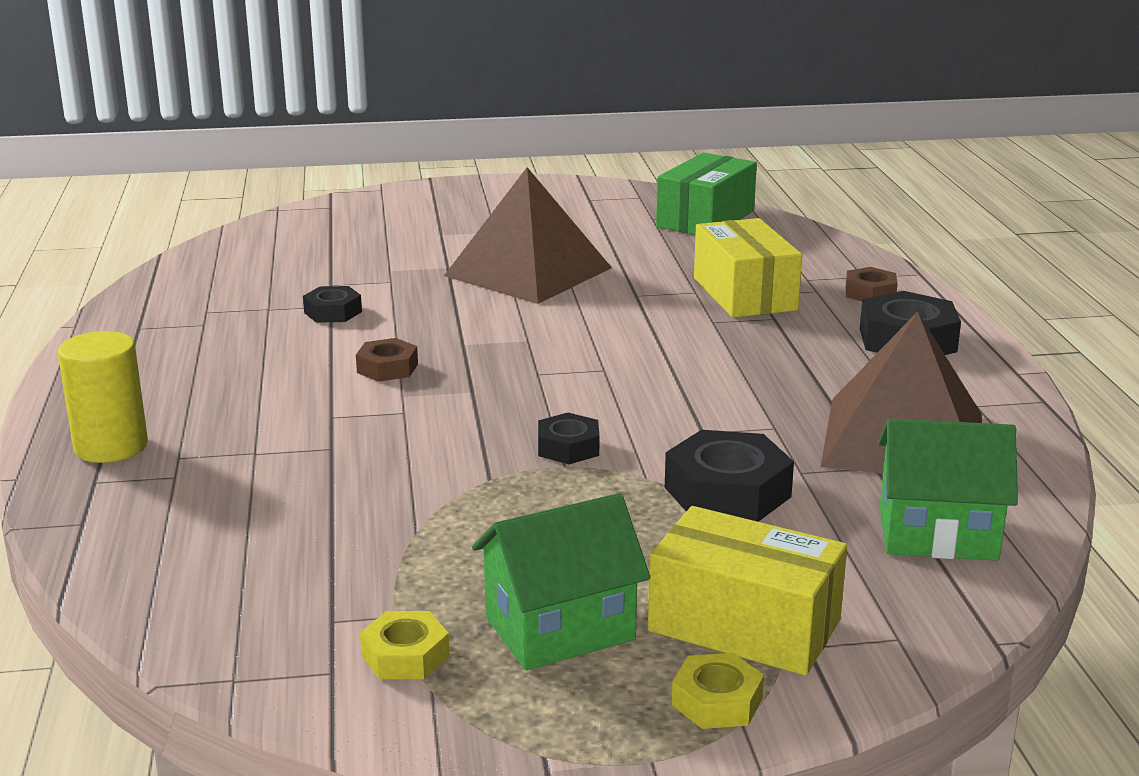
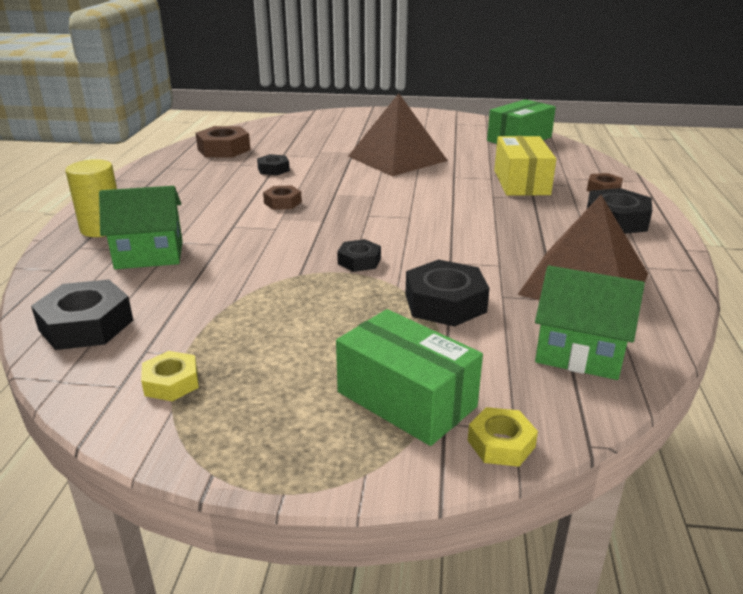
camera: 15 degrees right, 5 degrees up
green house [472,493,650,670] -> green house moved to [99,186,183,269]
yellow box [648,506,847,676] -> green box [336,309,483,446]
yellow nut [672,653,764,729] -> yellow nut moved to [467,407,538,467]
none -> black nut [31,279,133,350]
none -> brown nut [196,126,251,158]

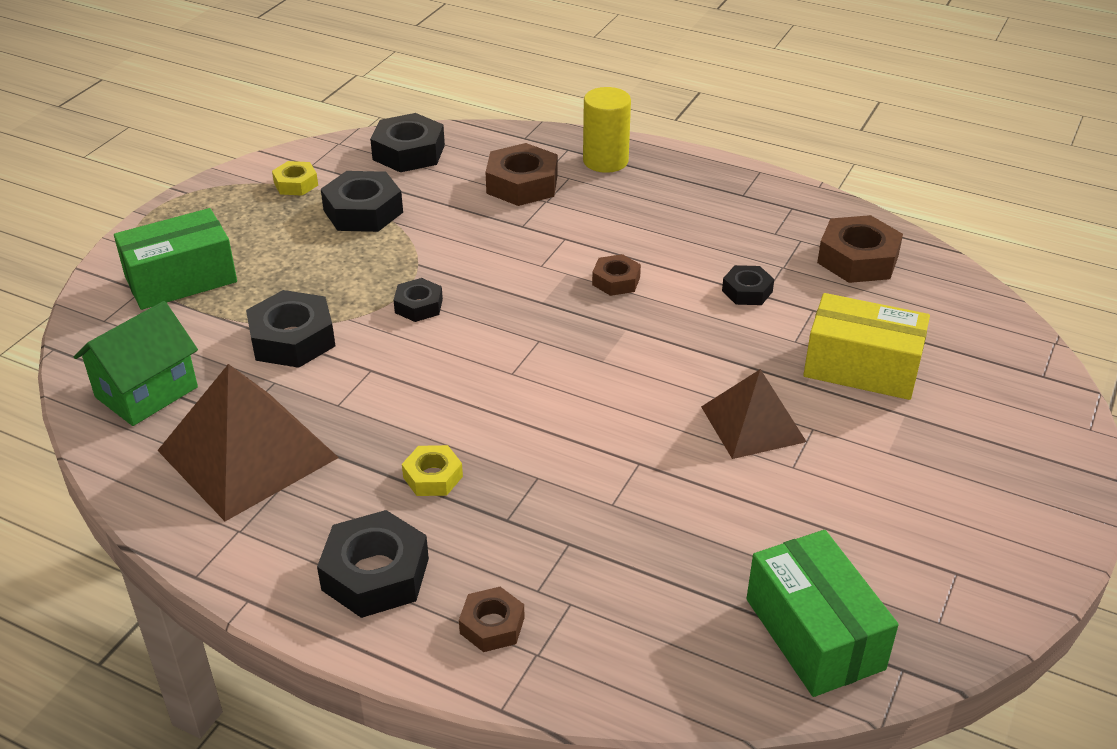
camera: 110 degrees right, 10 degrees up
green house [99,186,183,269] -> brown nut [486,143,558,206]
brown pyramid [348,93,448,176] -> brown pyramid [701,369,807,459], size x0.63
yellow nut [467,407,538,467] -> yellow nut moved to [402,445,463,496]
yellow box [494,136,556,196] -> yellow box moved to [804,293,930,400]
none -> black nut [321,171,403,232]

